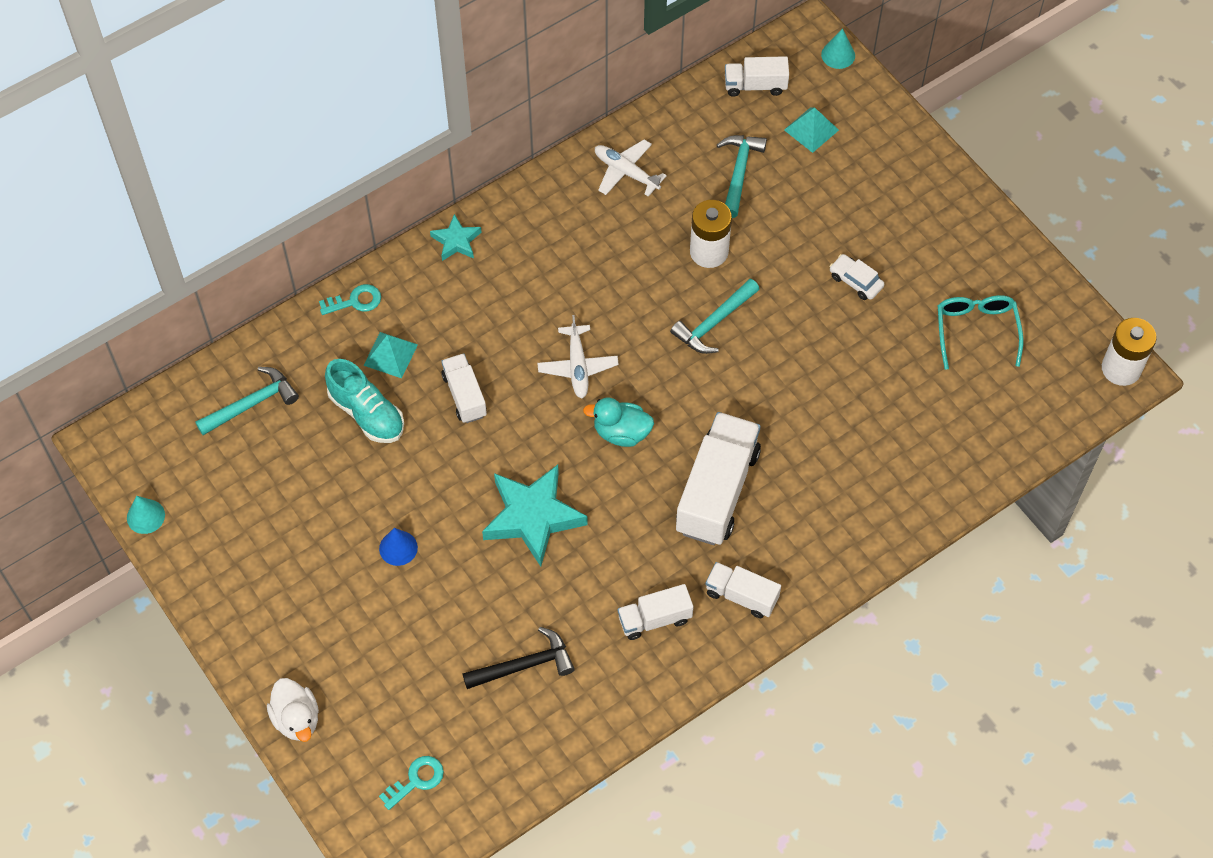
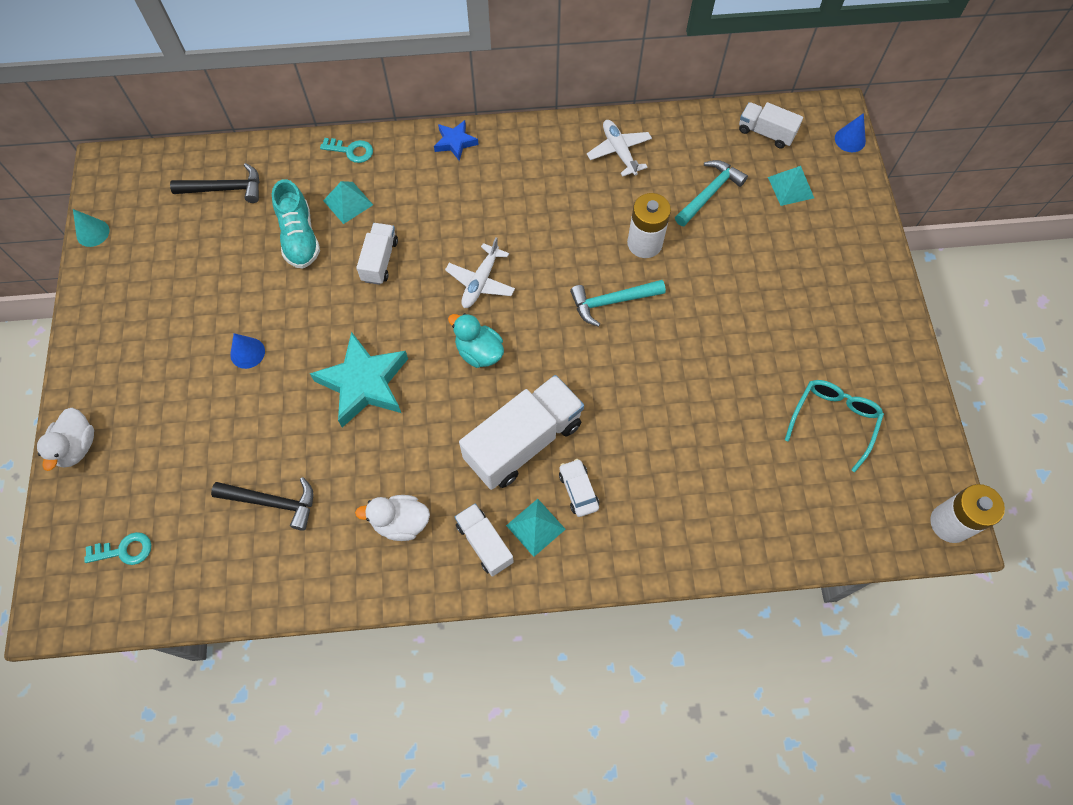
camera: 30 degrees right, 5 degrees up
turquoise hammer [195,367,299,435] -> black hammer [170,163,260,203]
turquoise star [430,214,482,261] -> blue star [434,120,479,161]
white truck [618,584,693,640] -> white duck [355,495,430,541]
turquoise cone [821,28,855,69] -> blue cone [835,113,866,152]
white car [830,254,884,300] -> white car moved to [559,459,599,517]
none -> turquoise pyramid [506,499,566,557]

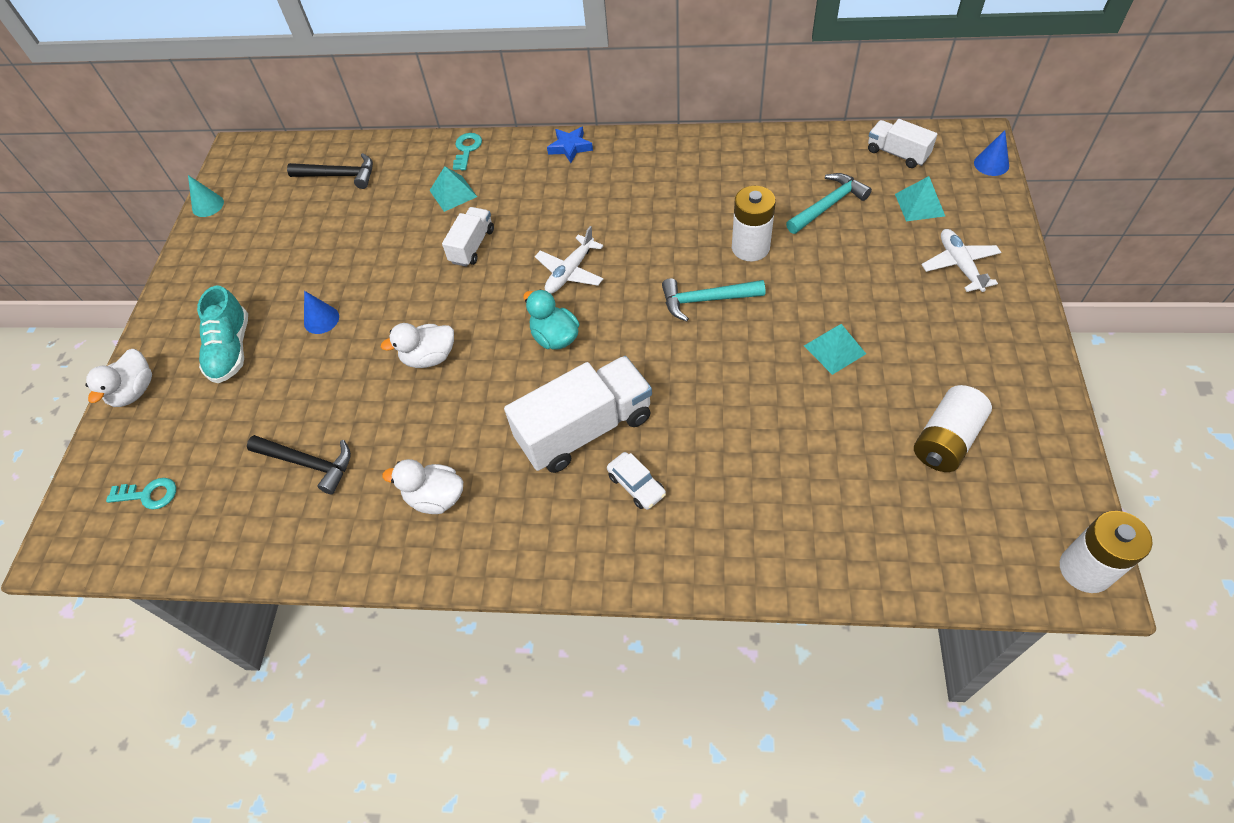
camera: 15 degrees right, 10 degrees down
turquoise shoe [272,179,320,269] -> turquoise shoe moved to [197,286,248,383]
turquoise star [310,332,408,428] -> white duck [381,323,454,368]
turquoise key [320,138,373,163] -> turquoise key turned 105 degrees counterclockwise [453,133,482,170]
white truck [455,504,514,577] -> none
turquoise pyramid [506,499,566,557] -> turquoise pyramid moved to [804,324,866,375]
white car [559,459,599,517] -> white car turned 150 degrees clockwise [607,452,666,510]
white plane [587,120,652,177] -> white plane moved to [922,229,1002,292]
turquoise glasses [785,380,884,472] -> white battery [914,385,992,472]

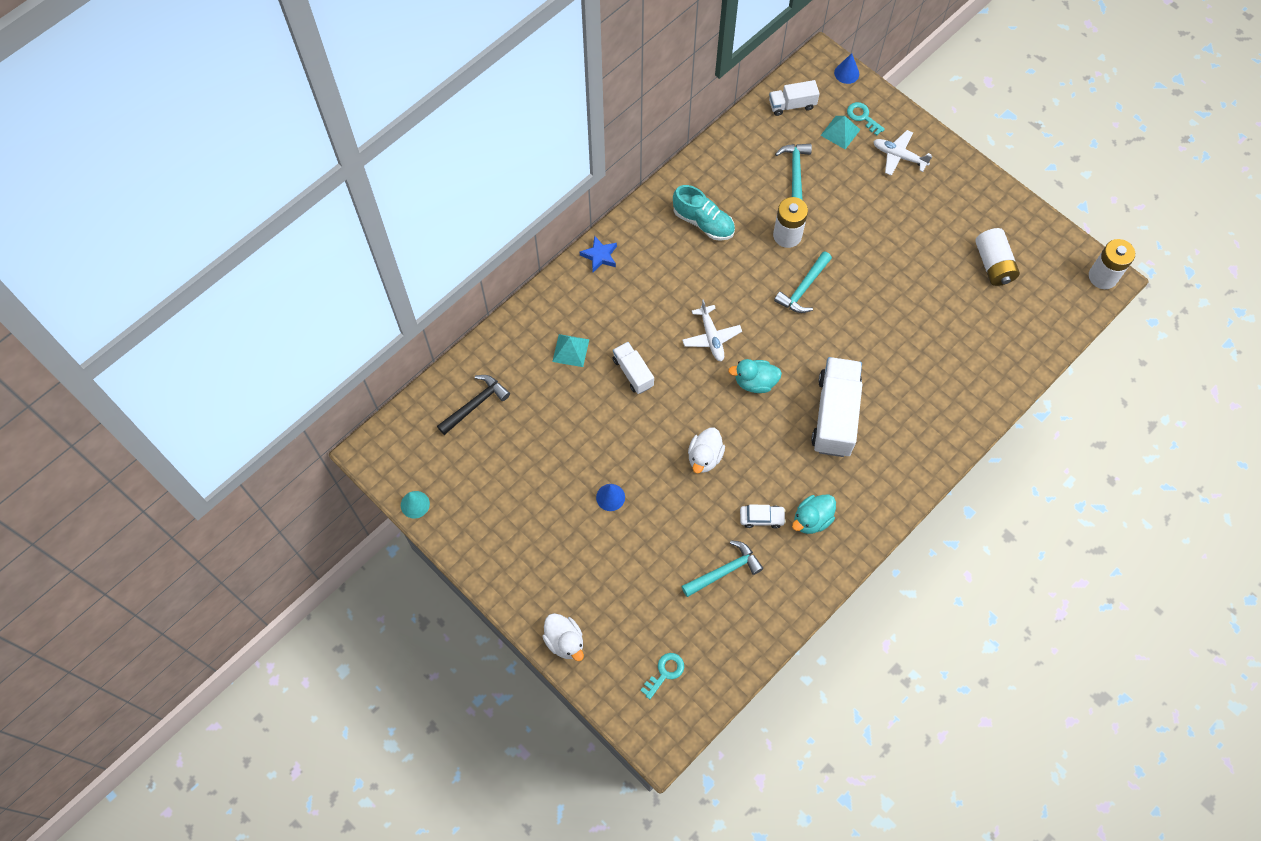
camera: 55 degrees left, 10 degrees up
turquoise shoe [197,286,248,383] -> turquoise shoe moved to [673,185,735,241]
black hammer [247,435,351,495] -> turquoise hammer [681,540,763,597]
white duck [382,459,463,514] -> turquoise duck [792,495,836,534]
turquoise key [453,133,482,170] -> turquoise key moved to [847,102,885,135]
white car [607,452,666,510] -> white car moved to [740,505,786,529]
turquoise pyramid [804,324,866,375] -> none

